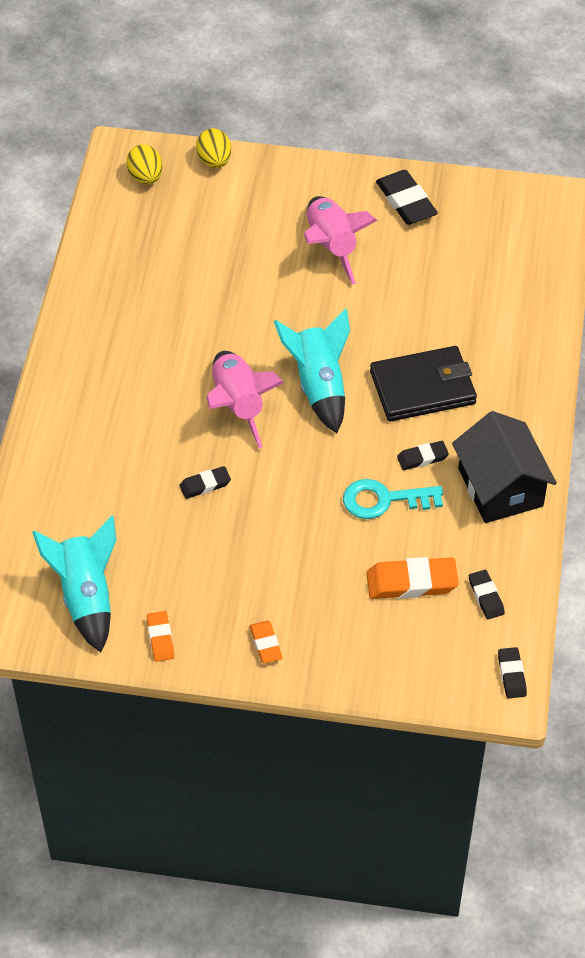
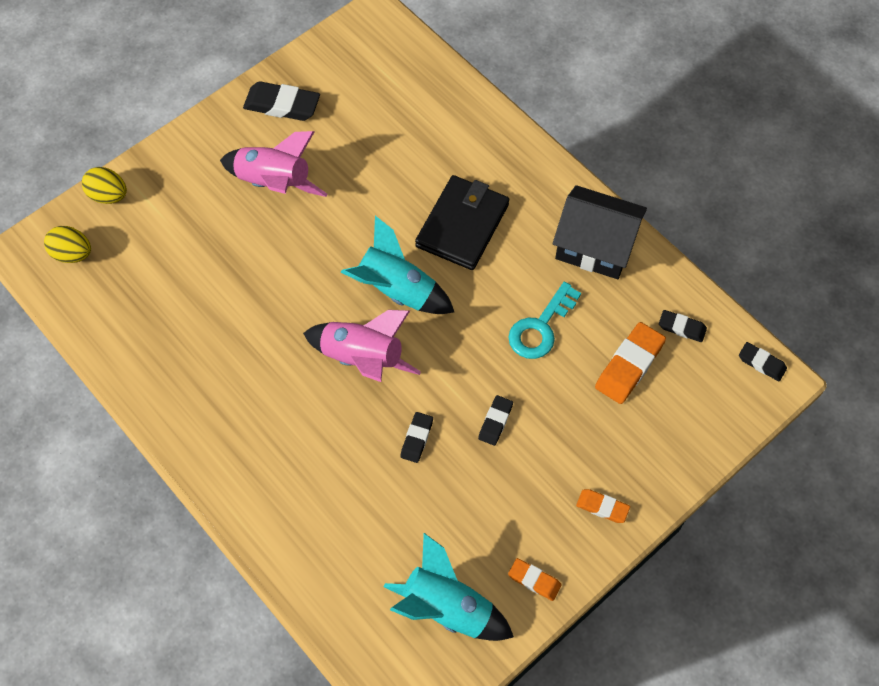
camera: 50 degrees left, 10 degrees up
black eraser [397,441,449,470] -> black eraser moved to [478,395,513,446]

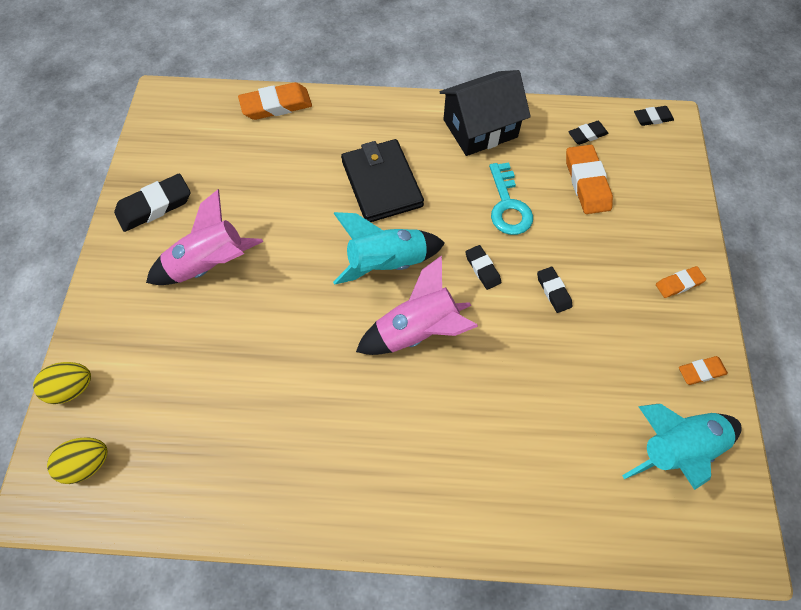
camera: 45 degrees left, 0 degrees up
black eraser [400,412,433,463] -> black eraser moved to [465,245,501,290]
none -> orange eraser [238,82,312,120]

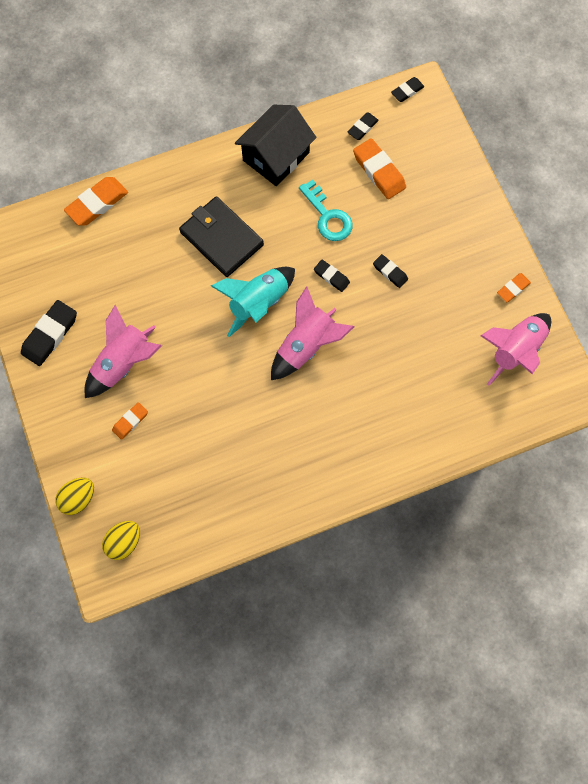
camera: 25 degrees left, 10 degrees up
turquoise rocket [622,404,742,490] -> pink rocket [481,313,551,386]
orange eraser [656,266,706,298] -> orange eraser moved to [112,402,148,440]

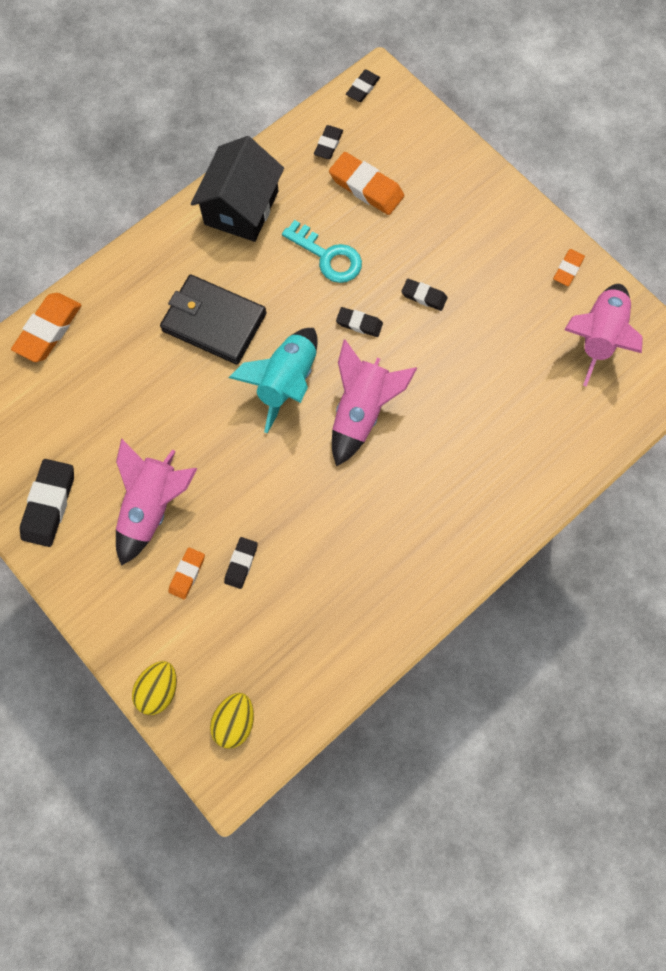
camera: 20 degrees left, 0 degrees up
none -> black eraser [224,537,257,589]

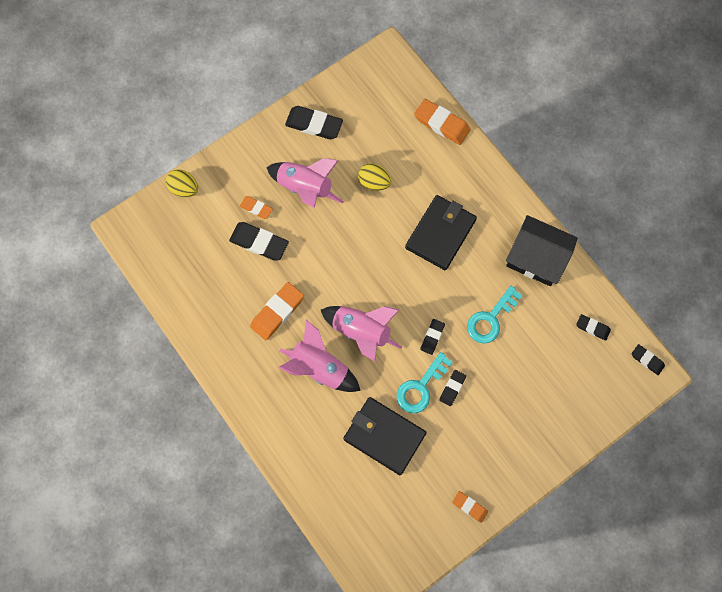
camera: 95 degrees right, 0 degrees up
yellow egg [210,693,254,749] -> yellow egg moved to [358,163,391,191]
black eraser [224,537,257,589] -> black eraser [229,222,289,260], size x1.74
turquoise rocket [229,328,318,433] -> none
orange eraser [329,152,404,215] -> orange eraser moved to [250,282,304,340]
pink rocket [564,284,643,387] -> pink rocket moved to [279,320,361,392]
none -> black wallet [343,397,427,475]
none -> turquoise key [397,352,453,413]

